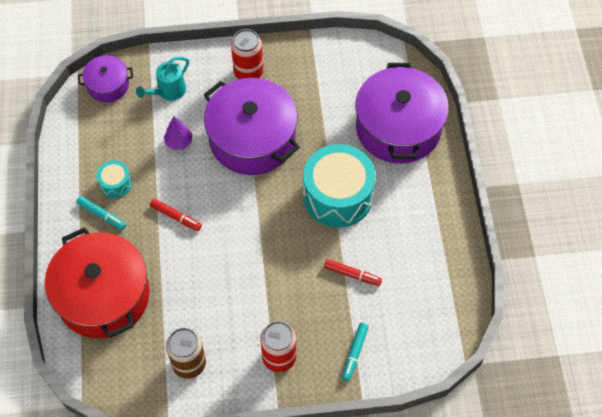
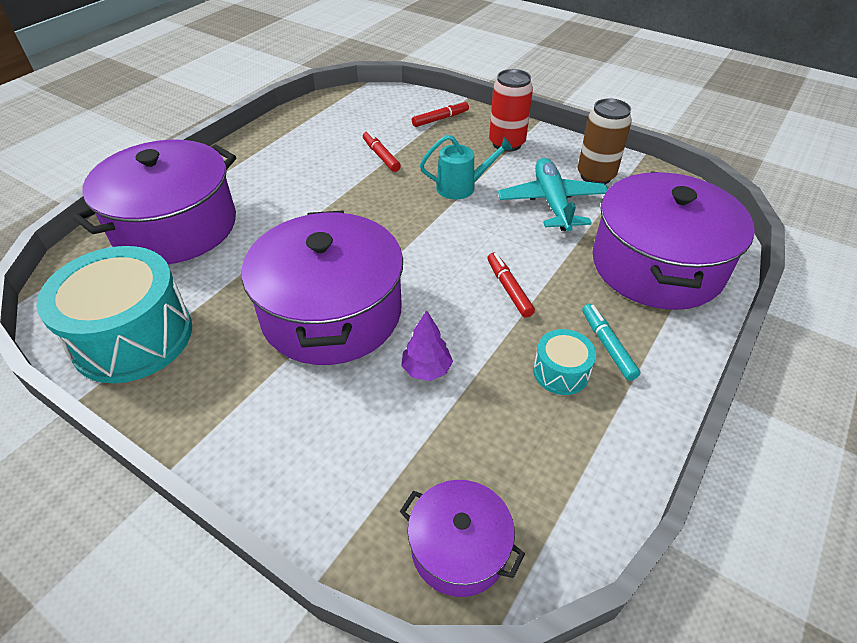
camera: 140 degrees left, 15 degrees down
red pot [45,227,150,338] -> purple pot [593,171,755,310]
turquoise watering can [136,57,189,101] -> turquoise watering can moved to [420,135,513,199]
red can [231,29,263,79] -> none
turquoise drum [303,144,376,228] -> turquoise drum moved to [36,246,192,383]
turquoise marker [342,323,369,381] -> red marker [412,100,469,127]
none -> turquoise plane [498,158,608,231]

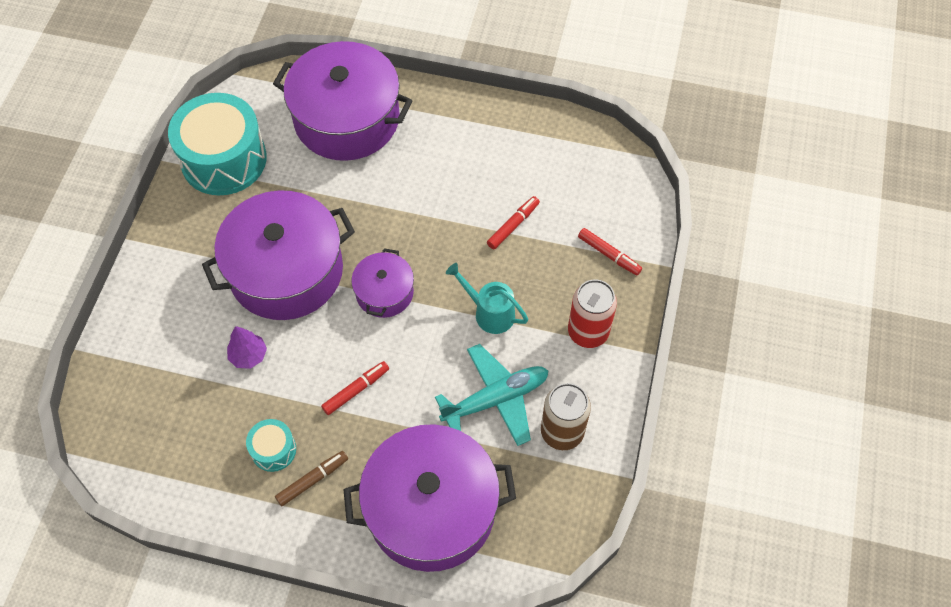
camera: 70 degrees right, 15 degrees up
purple pot [399,480,525,597] -> purple pot moved to [351,248,414,318]
turquoise watering can [420,135,513,199] -> turquoise watering can turned 150 degrees clockwise [446,263,528,334]
turquoise marker [582,304,641,381] -> brown marker [275,451,348,506]

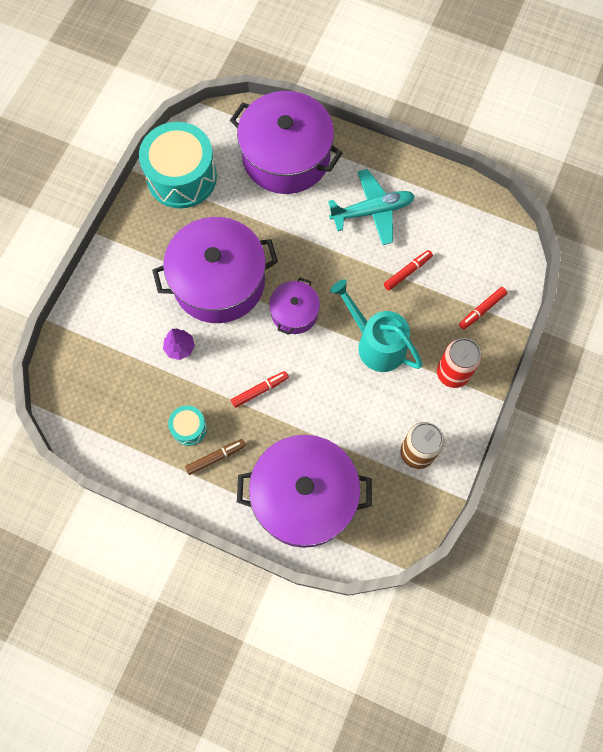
camera: 10 degrees right, 10 degrees up
turquoise plane [435,344,549,446] -> turquoise plane moved to [328,169,415,245]
turquoise watering can [446,263,528,334] -> turquoise watering can [330,279,423,372], size x1.50
red marker [578,228,642,275] -> red marker turned 90 degrees clockwise [459,287,507,330]

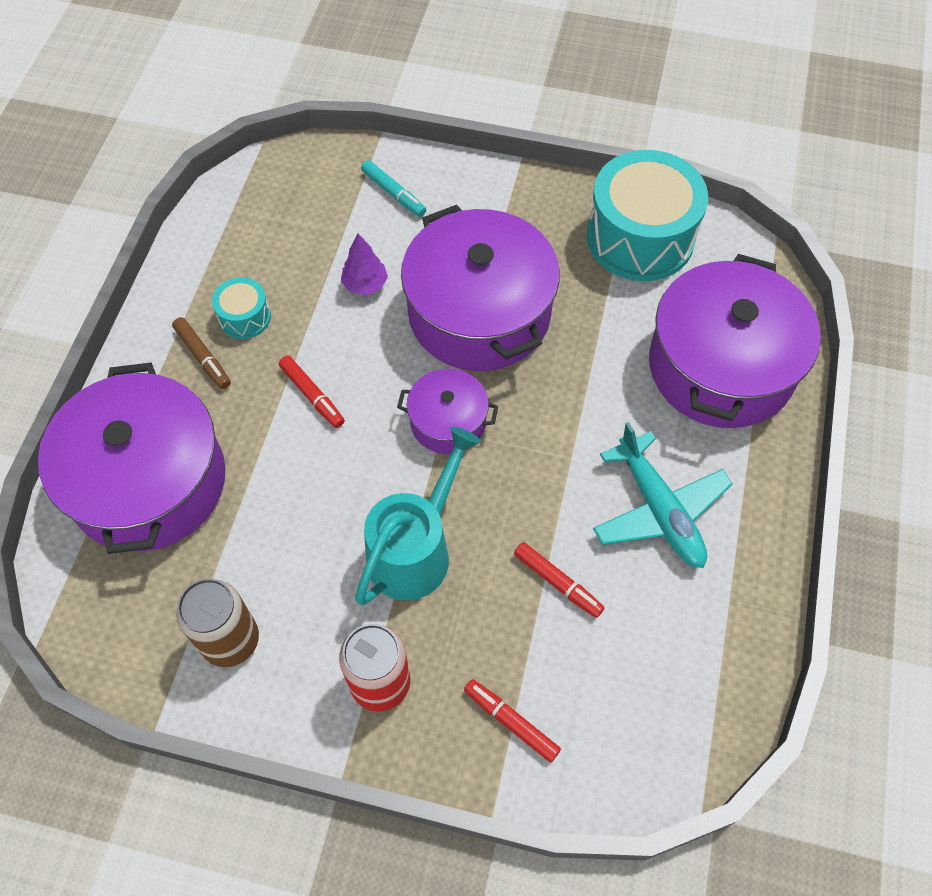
camera: 80 degrees right, 10 degrees down
none -> turquoise marker [361,160,426,217]

